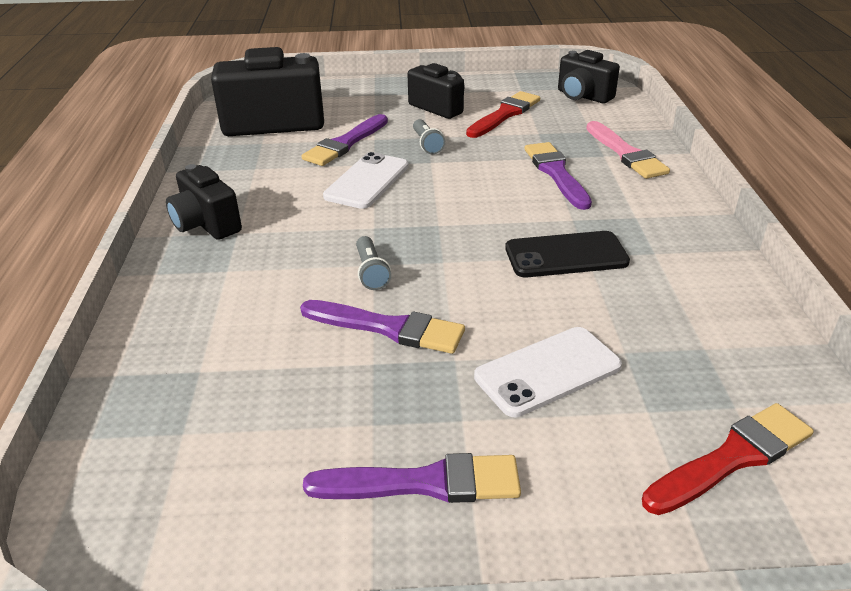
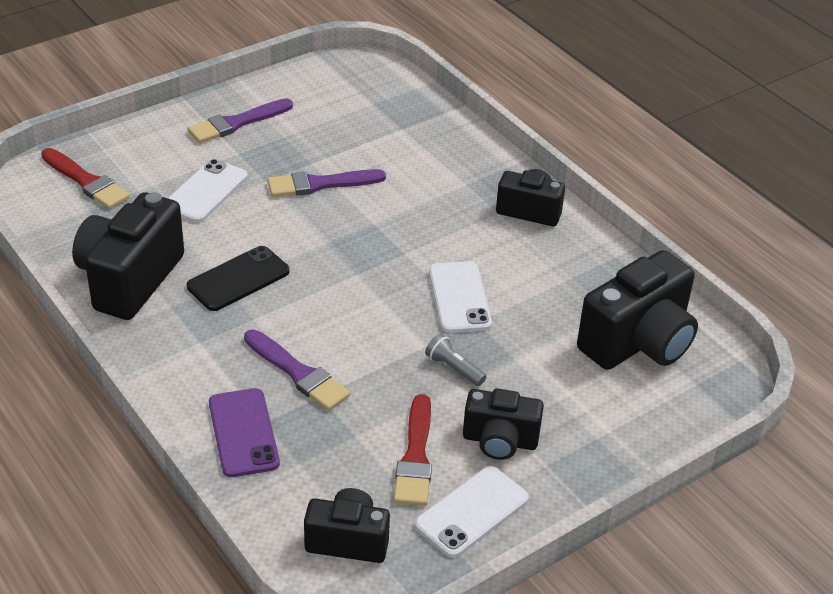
camera: 145 degrees right, 5 degrees up
purple brush [302,114,388,166] -> none
grey flashlight [356,236,391,290] -> none
pink brush [586,121,670,179] -> purple phone [209,388,280,477]
red brush [642,403,814,515] -> red brush turned 75 degrees counterclockwise [41,148,130,209]
none -> black camera [72,192,184,320]
none -> white phone [415,466,529,558]

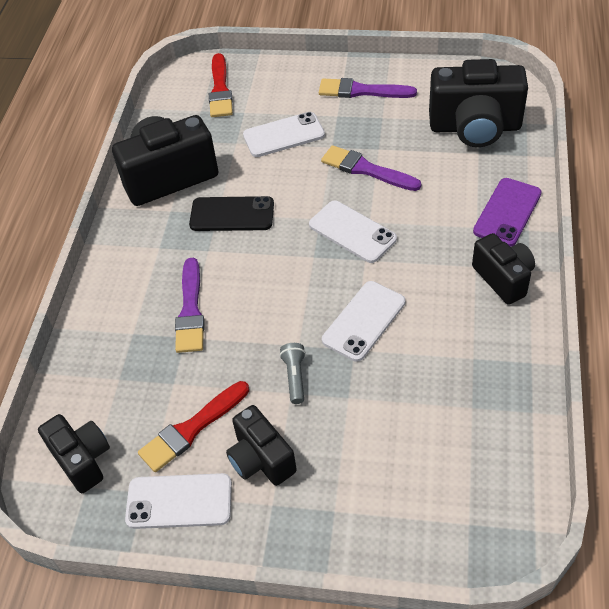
camera: 50 degrees right, 10 degrees up
purple phone [209,388,280,477] -> purple phone moved to [473,178,542,247]
black camera [577,250,698,370] -> black camera moved to [429,59,528,147]
none -> white phone [309,201,397,263]

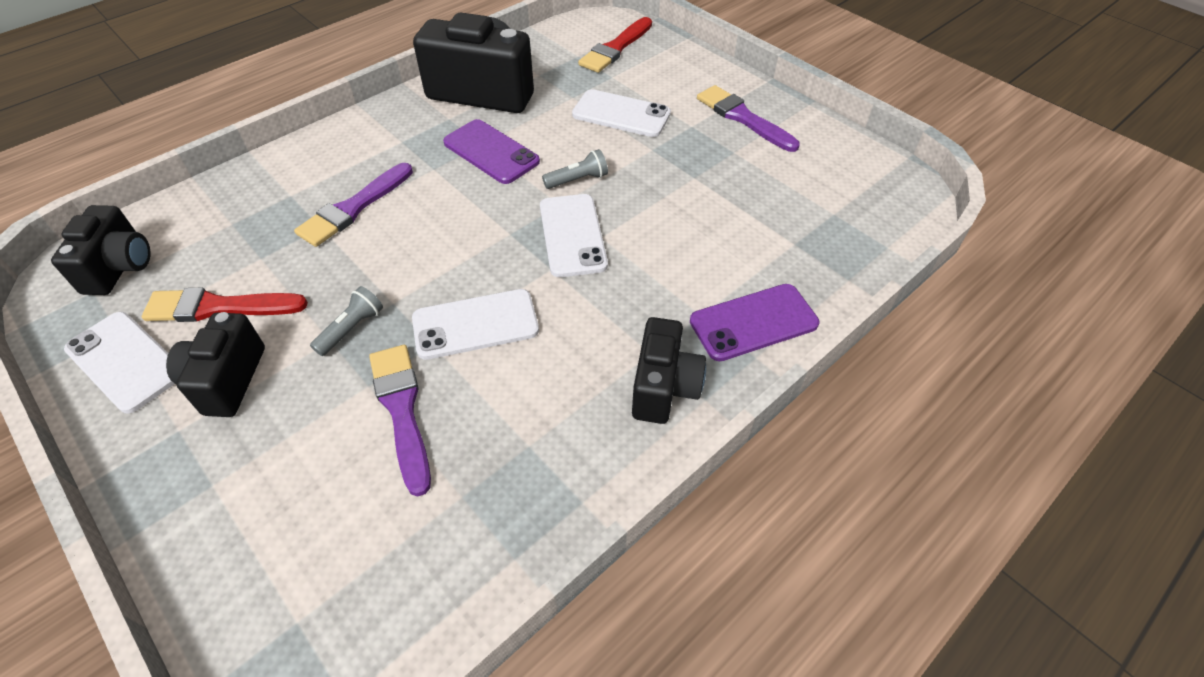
camera: 35 degrees right, 0 degrees up
black phone [189,196,274,231] -> purple phone [443,119,540,184]
purple brush [321,145,421,191] -> purple brush moved to [369,345,431,497]
black camera [429,59,528,147] -> none
none -> grey flashlight [542,149,608,189]

